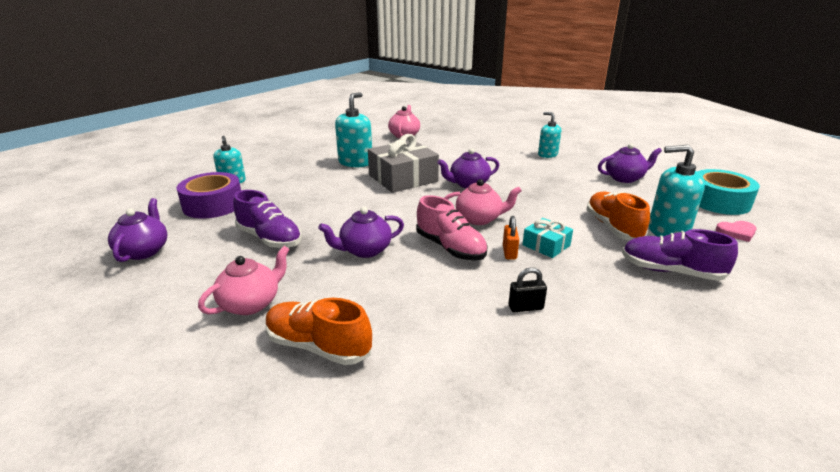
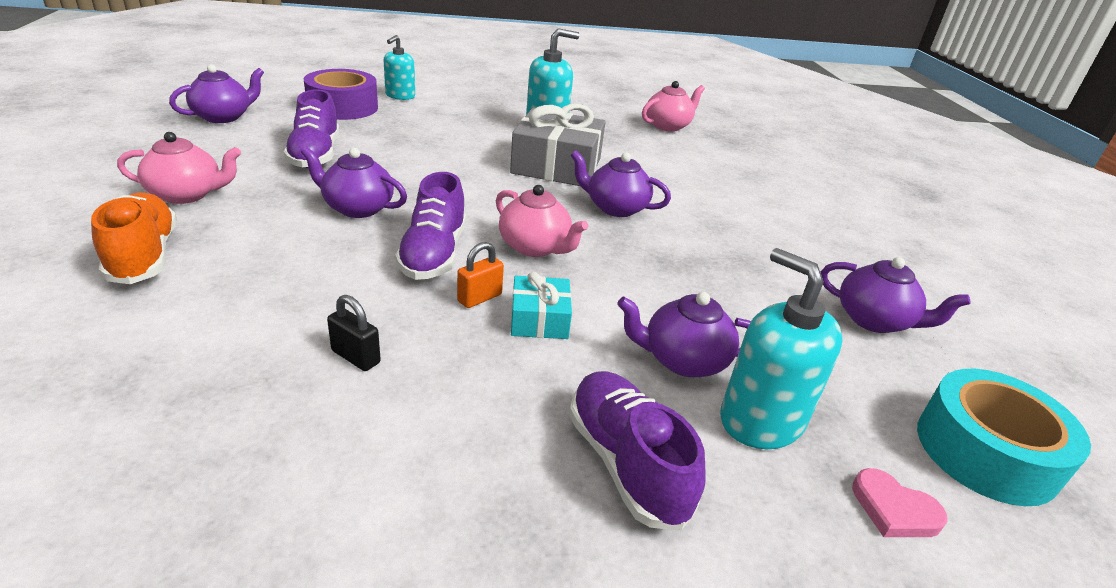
camera: 40 degrees right, 5 degrees up
pink shoe [416,195,488,260] -> purple shoe [395,172,466,280]
turquoise soap dispenser [538,112,561,158] -> none
orange shoe [586,192,650,240] -> purple teapot [617,292,751,377]

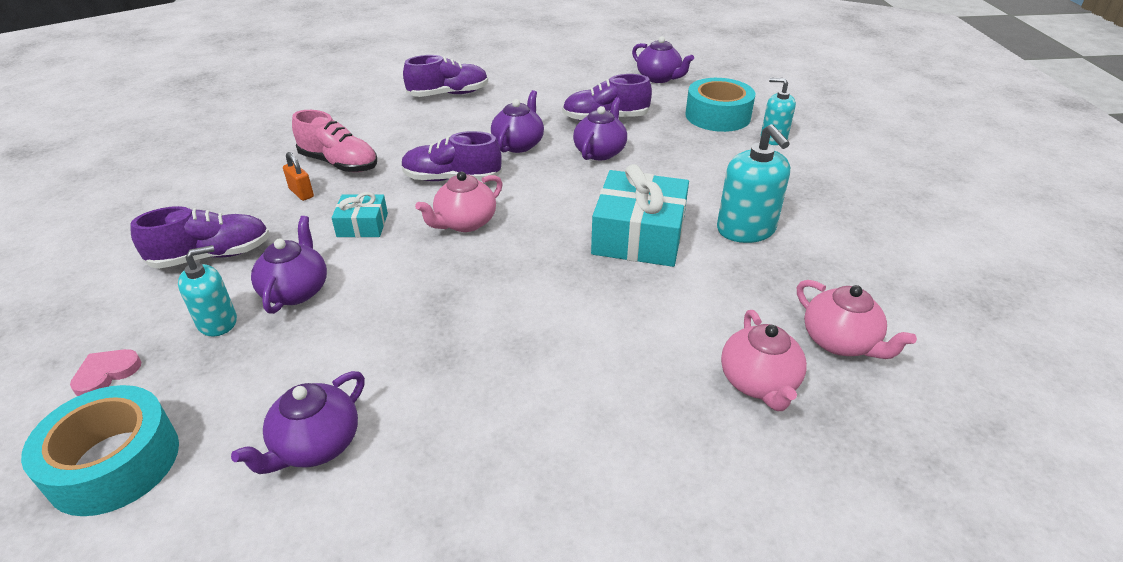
camera: 95 degrees right, 5 degrees up
orange shoe [91,193,177,284] -> purple shoe [403,55,488,97]
pink teapot [117,132,241,204] -> pink teapot moved to [721,310,807,411]
purple tape [304,69,378,120] -> turquoise tape [685,78,755,132]
black padlock [327,295,381,371] -> pink shoe [292,110,377,172]
orange padlock [457,242,504,308] -> orange padlock moved to [283,152,314,201]
grey gift [510,104,606,186] -> turquoise gift [591,164,689,267]
purple teapot [570,150,671,217] -> purple teapot moved to [573,97,627,160]
turquoise soap dispenser [720,248,843,449] -> turquoise soap dispenser [178,245,237,336], size x0.65

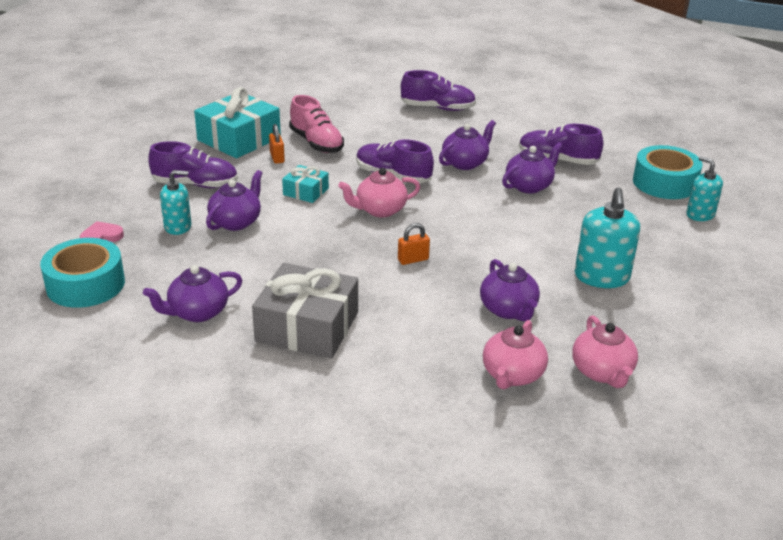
camera: 25 degrees right, 5 degrees down
turquoise gift [591,164,689,267] -> turquoise gift moved to [194,87,281,158]
purple teapot [632,36,694,83] -> purple teapot moved to [480,259,540,321]
none -> grey gift [252,263,358,358]
none -> orange padlock [398,223,430,265]

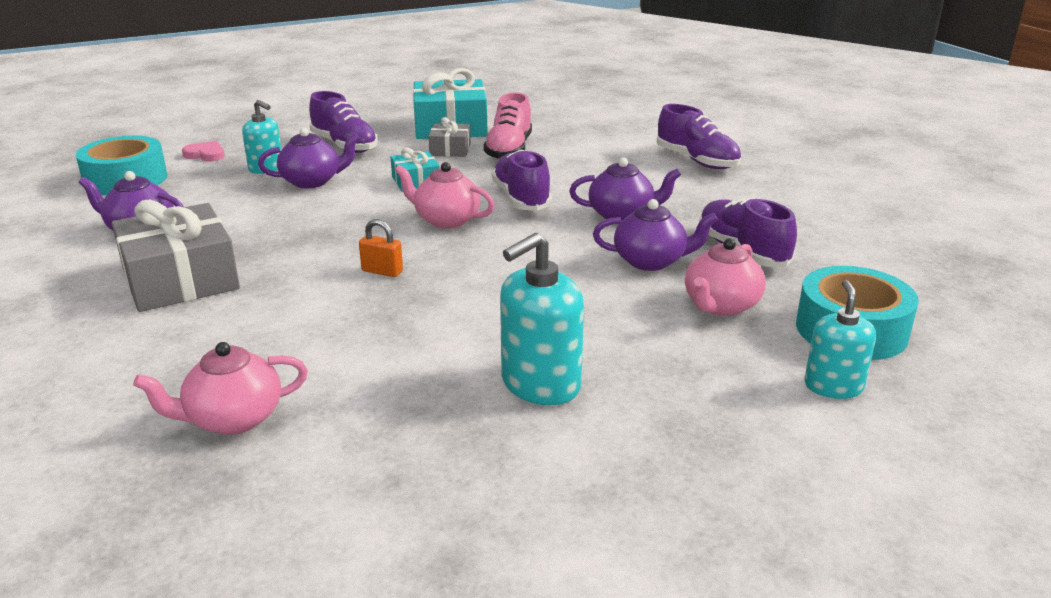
camera: 45 degrees right, 5 degrees down
orange padlock [269,124,285,164] -> grey gift [428,117,471,157]
purple teapot [480,259,540,321] -> none
pink teapot [572,315,638,388] -> pink teapot moved to [685,238,766,316]

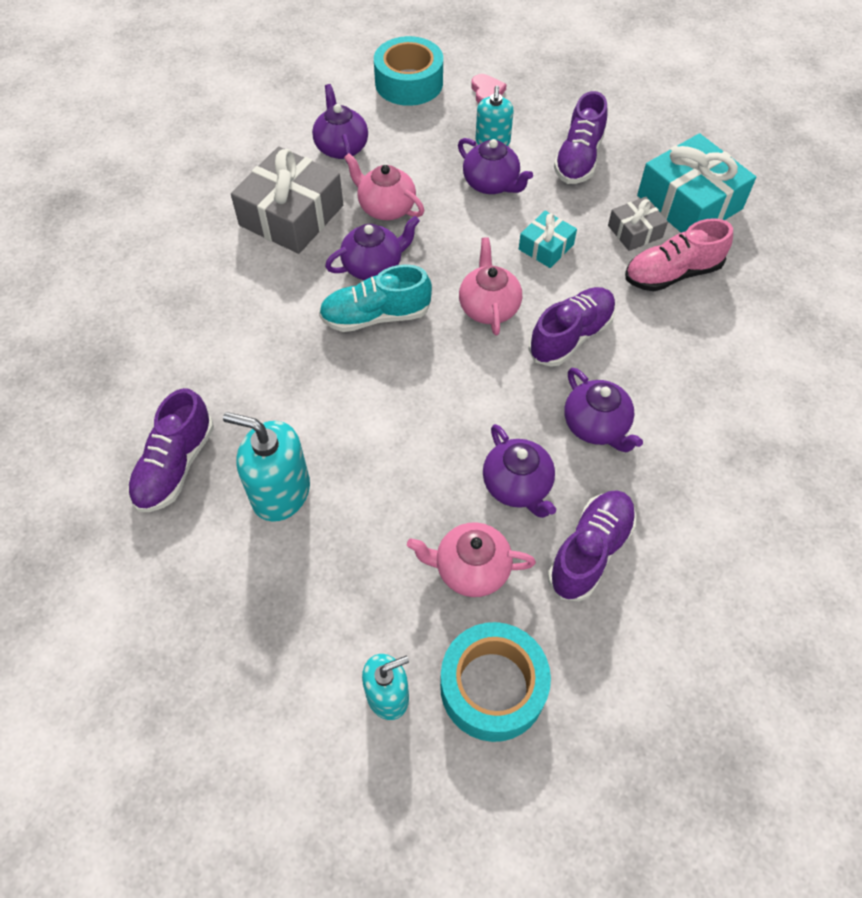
camera: 60 degrees right, 30 degrees up
pink teapot [133,342,308,435] -> pink teapot moved to [344,153,424,220]
orange padlock [359,219,403,277] -> turquoise shoe [319,265,432,332]
purple shoe [657,104,741,169] -> purple shoe moved to [128,388,214,512]
none -> purple teapot [325,216,420,280]

